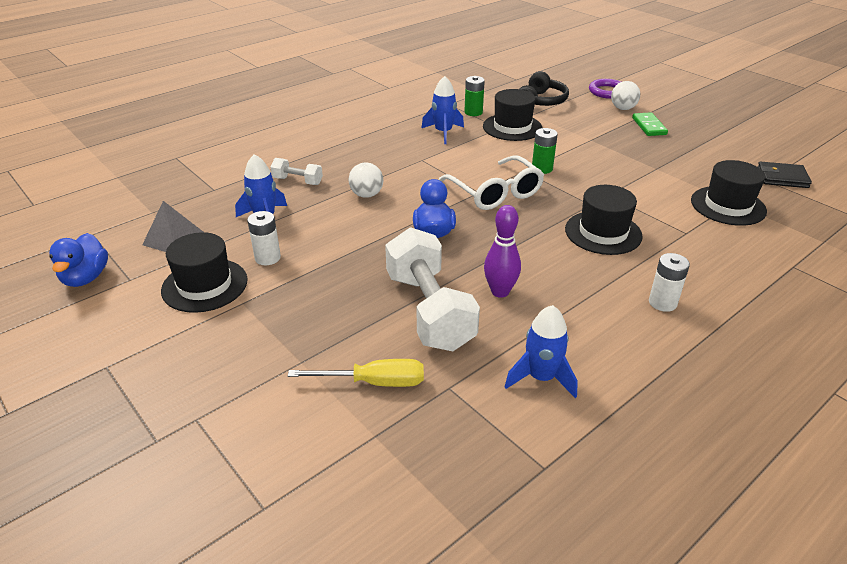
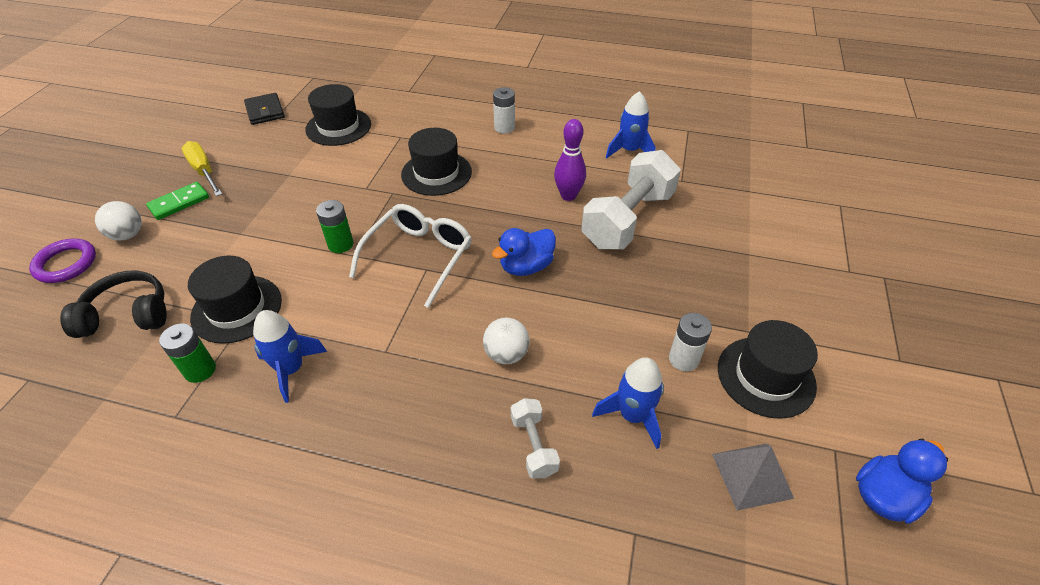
camera: 125 degrees left, 10 degrees up
yellow screwdriver [288,359,424,387] -> yellow screwdriver moved to [182,141,222,196]

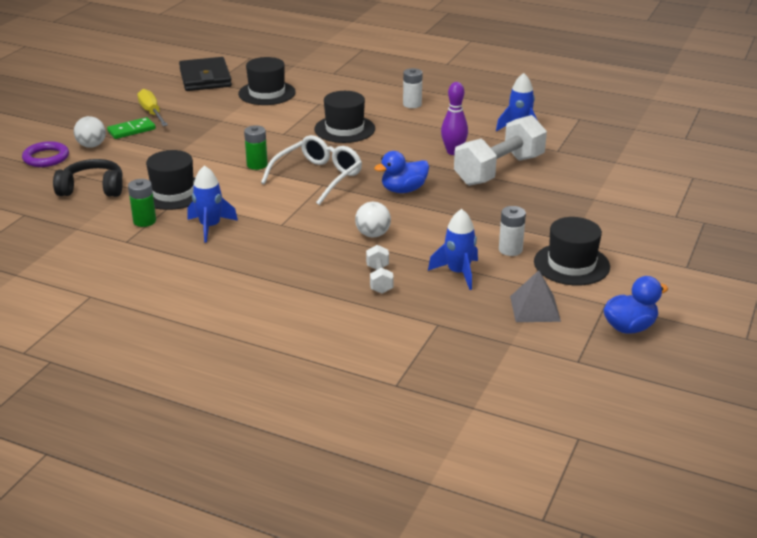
camera: 10 degrees right, 15 degrees down
black wallet [244,93,285,125] -> black wallet [179,57,232,91], size x1.59

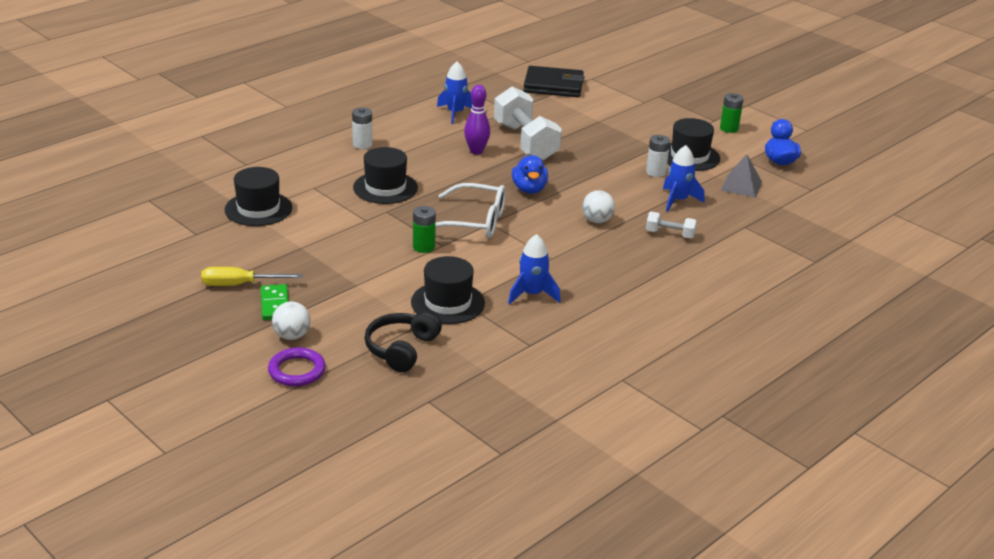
camera: 70 degrees left, 0 degrees up
green battery [128,179,156,227] -> green battery moved to [720,93,744,133]
black wallet [179,57,232,91] -> black wallet moved to [523,66,584,97]
white glasses [261,135,362,205] -> white glasses turned 135 degrees clockwise [436,183,506,238]

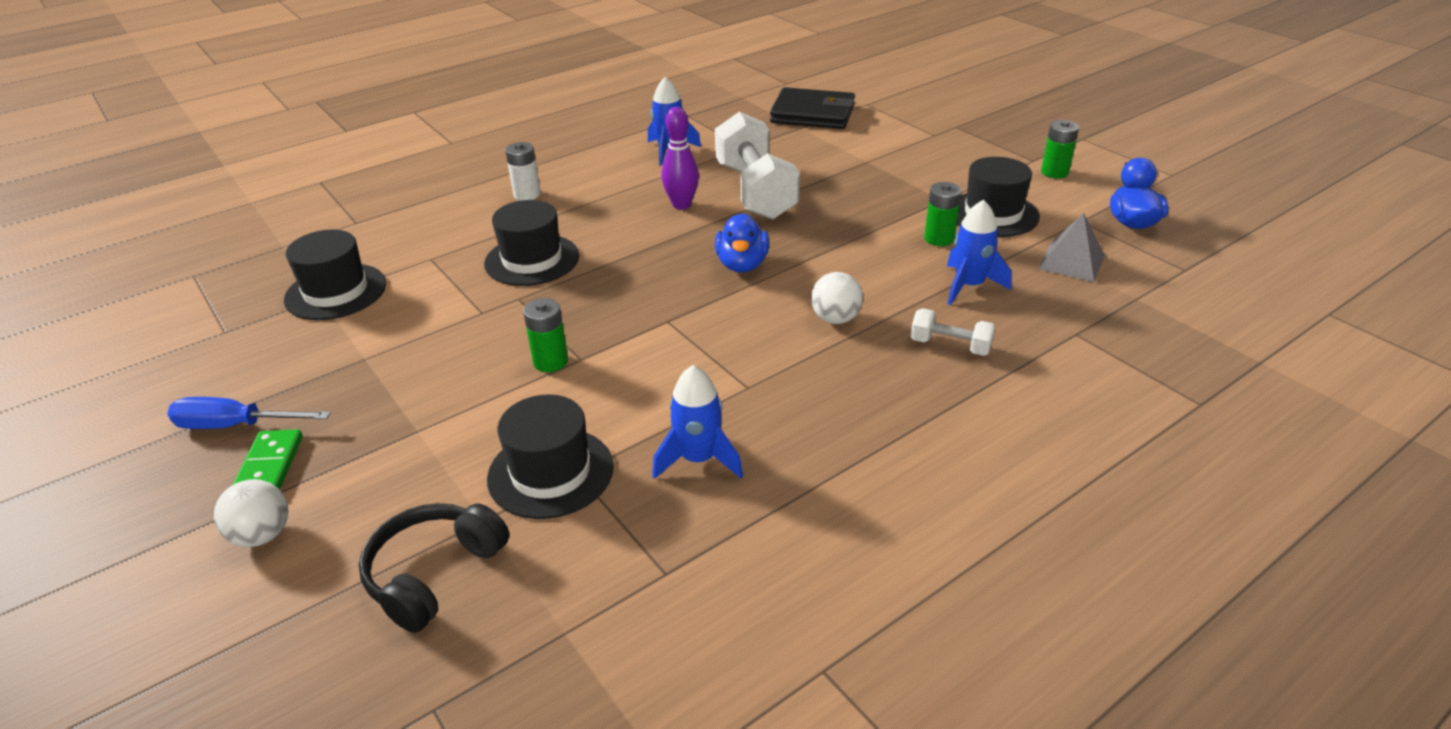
camera: 10 degrees right, 5 degrees up
yellow screwdriver [201,267,303,286] -> blue screwdriver [167,397,331,429]
purple ring [268,347,326,387] -> none
white glasses [436,183,506,238] -> none
white battery [646,135,670,177] -> green battery [924,182,962,246]

